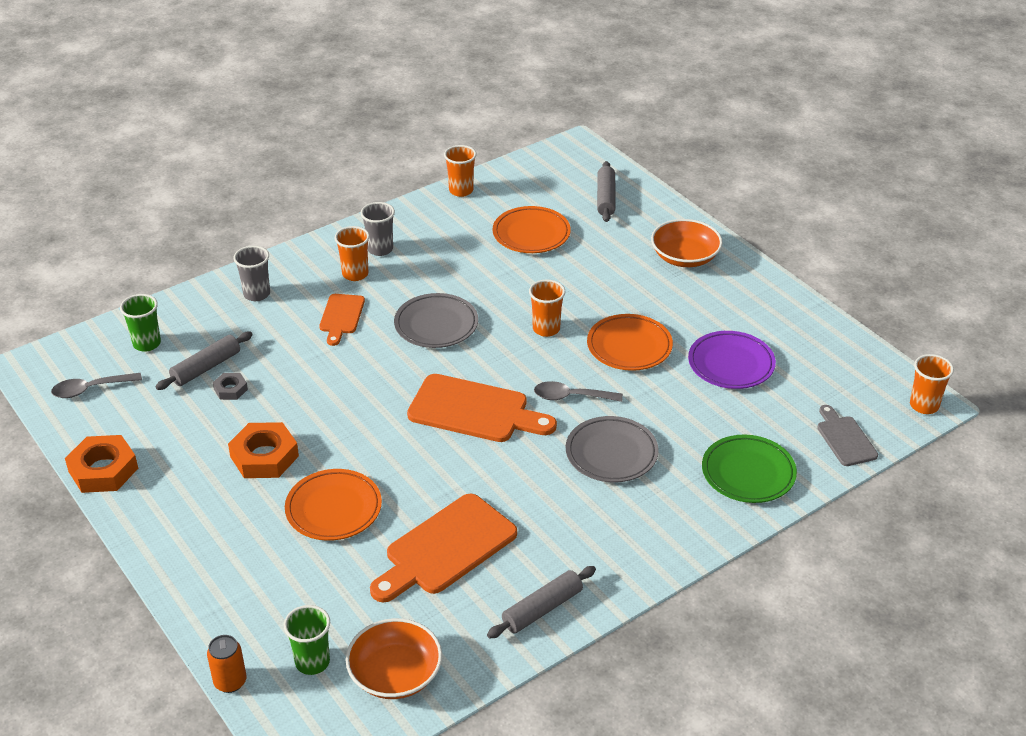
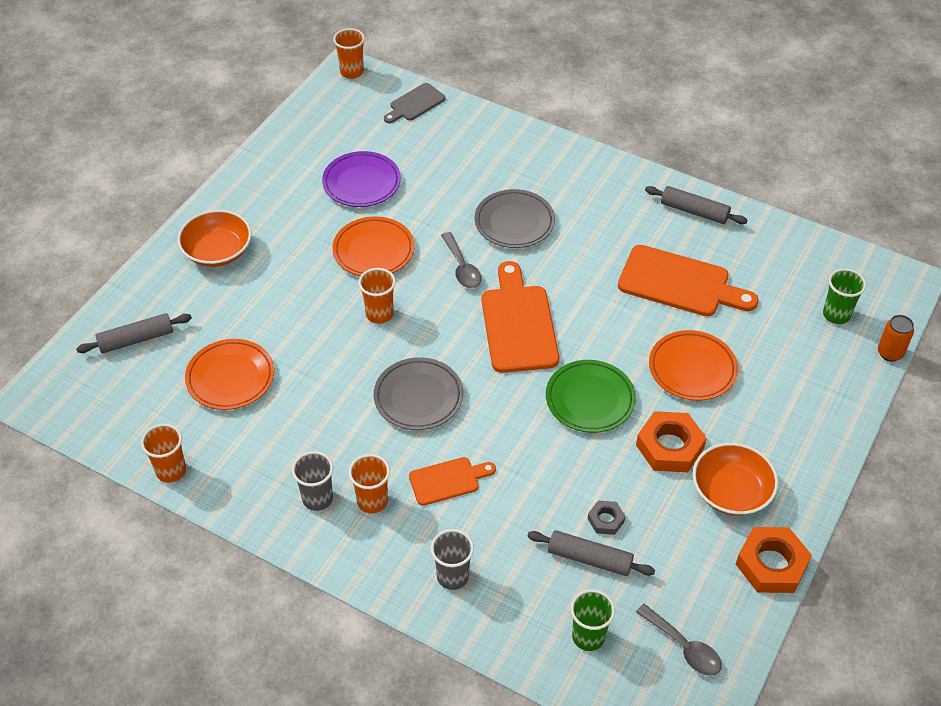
camera: 115 degrees left, 10 degrees up
orange bowl [346,618,442,699] -> orange bowl moved to [693,443,778,516]
green plate [702,435,797,503] -> green plate moved to [546,360,636,433]

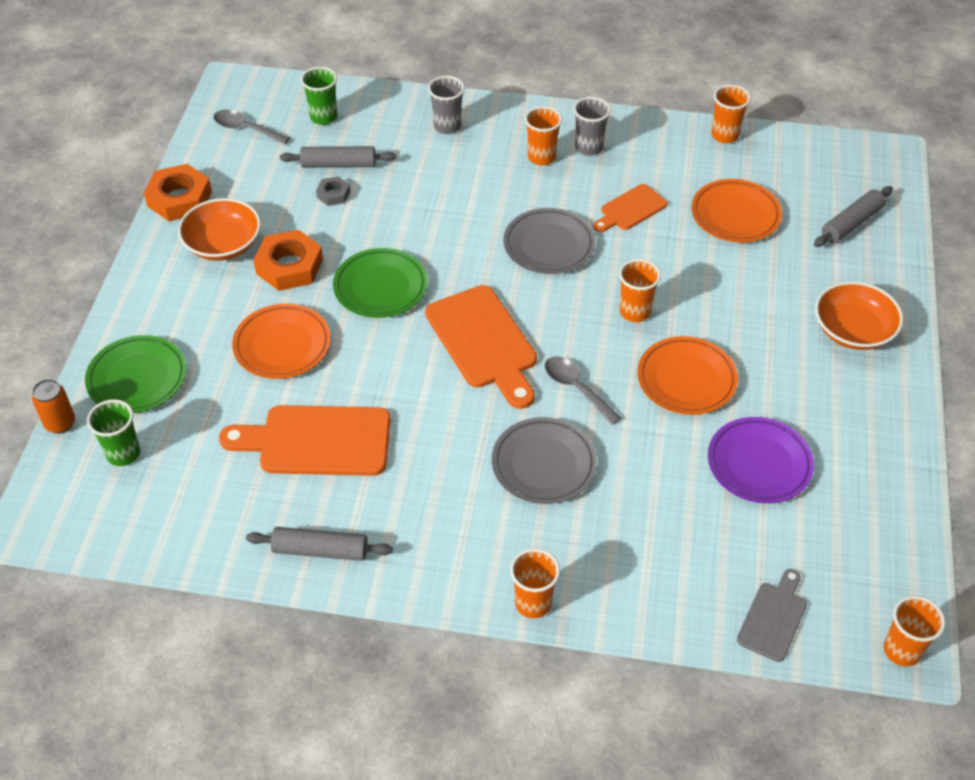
camera: 160 degrees right, 0 degrees up
orange cutting board [409,457,496,506] -> orange cutting board moved to [593,184,668,232]
none -> green plate [85,335,186,413]
none -> orange cup [510,548,560,618]

